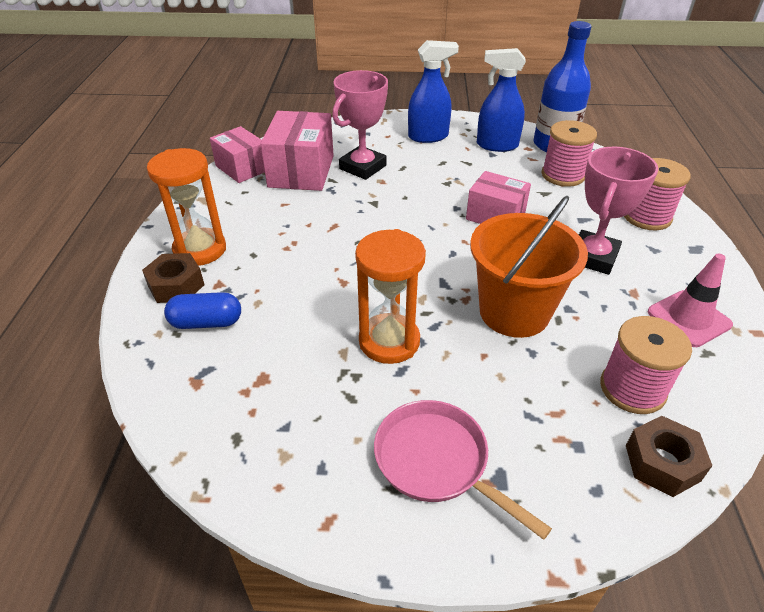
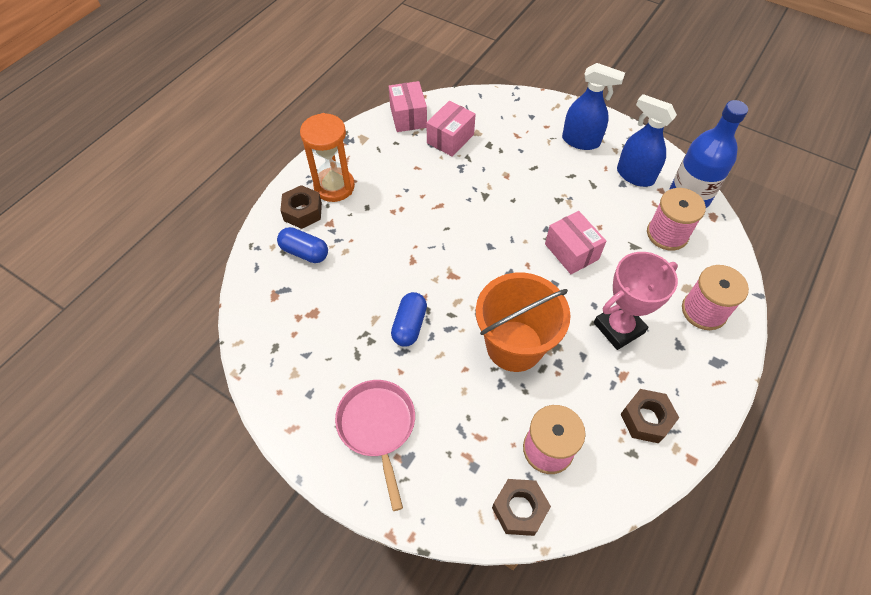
camera: 30 degrees right, 15 degrees up
pink box [260,111,334,191] -> pink box [426,101,476,157], size x0.66
pink trophy [332,70,388,180] -> none
orange hourglass [355,229,426,364] -> blue capsule [391,292,427,347]
pink traffic cone [648,253,733,347] -> brown nut [621,389,679,443]

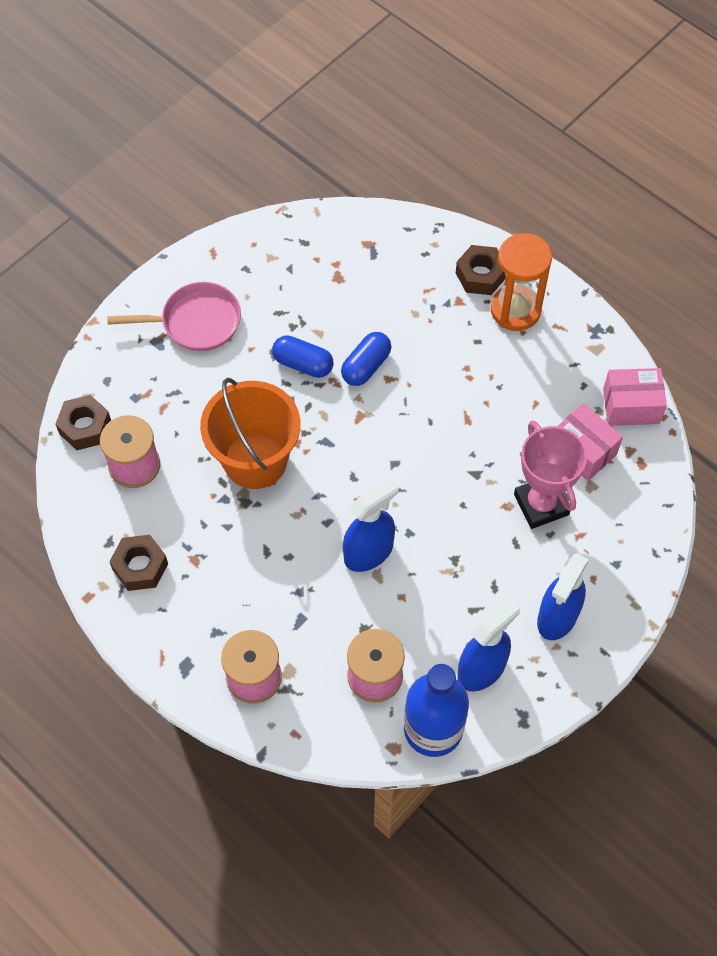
camera: 100 degrees right, 5 degrees up
blue capsule [277,227,328,263] -> blue capsule moved to [341,332,391,386]
pink box [545,211,606,274] -> blue spray bottle [343,478,399,572]
pink trophy [594,252,678,350] -> pink trophy moved to [514,420,587,529]

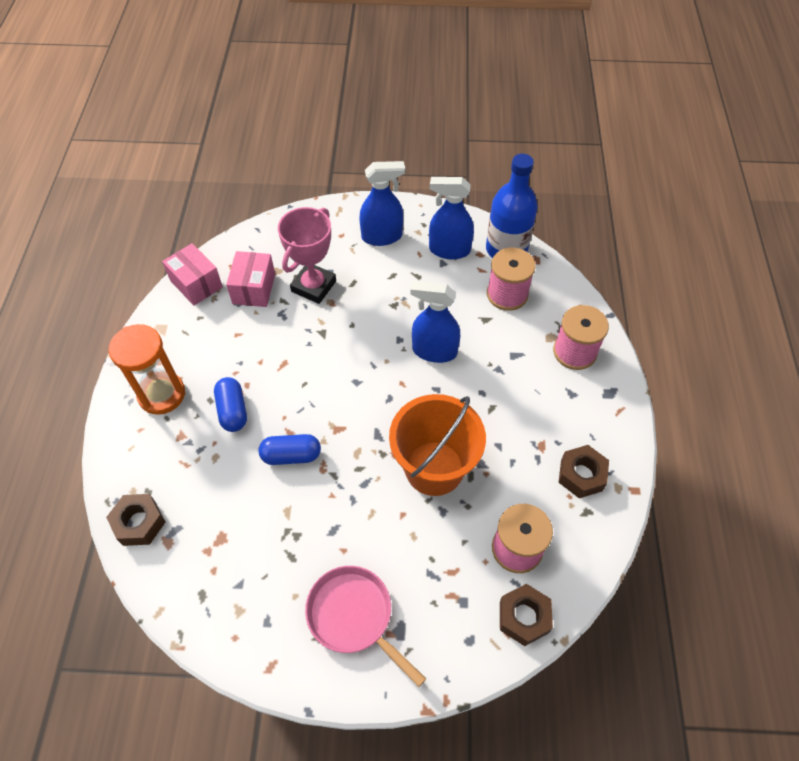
camera: 130 degrees left, 5 degrees down
blue capsule [272,335,333,378] -> blue capsule moved to [214,377,247,432]
brown nut [456,245,506,295] -> brown nut moved to [106,494,165,546]

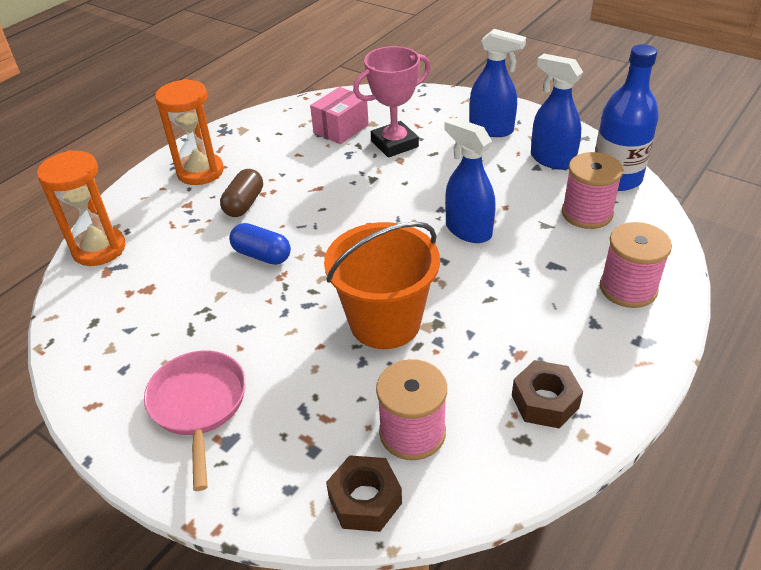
camera: 35 degrees right, 15 degrees down
brown nut [106,494,165,546] -> orange hourglass [37,150,125,266]
pink box [162,243,223,306] -> none
blue capsule [214,377,247,432] -> brown capsule [220,169,263,217]

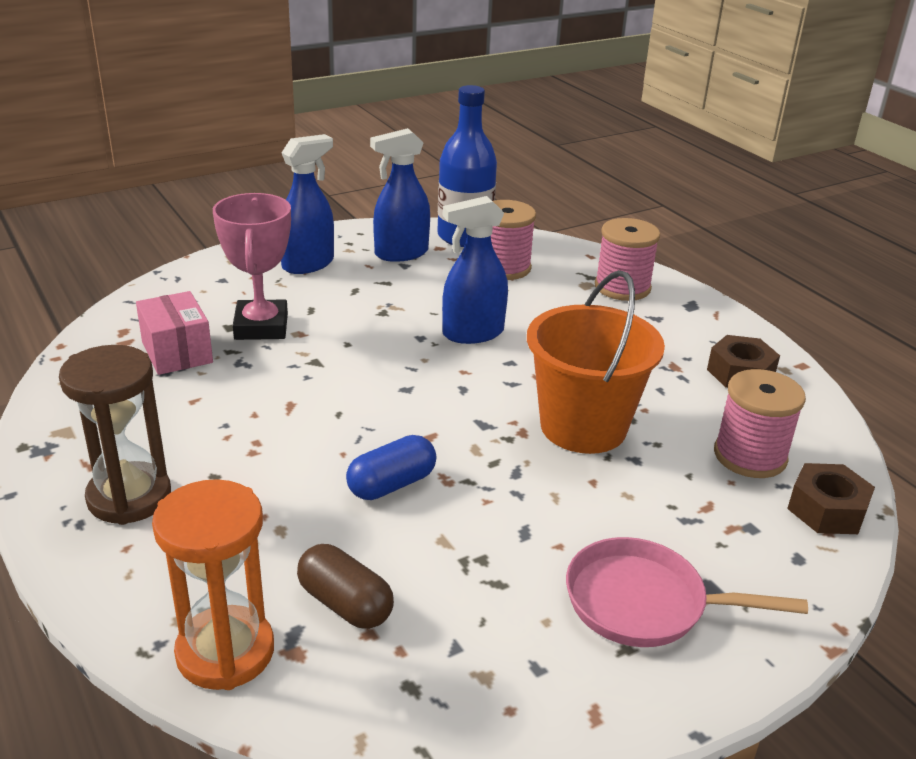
camera: 70 degrees left, 10 degrees down
orange hourglass [155,79,224,185] -> brown hourglass [59,345,171,525]
brown capsule [220,169,263,217] -> brown capsule moved to [297,544,394,629]

